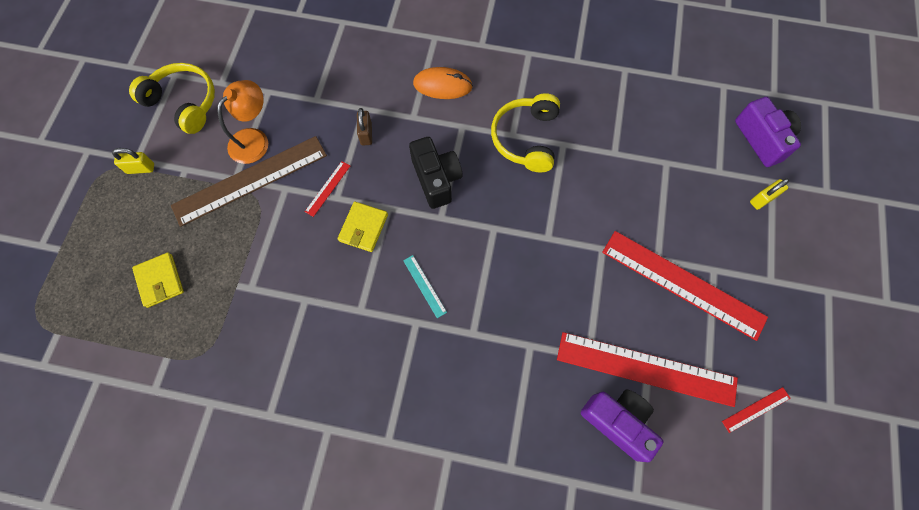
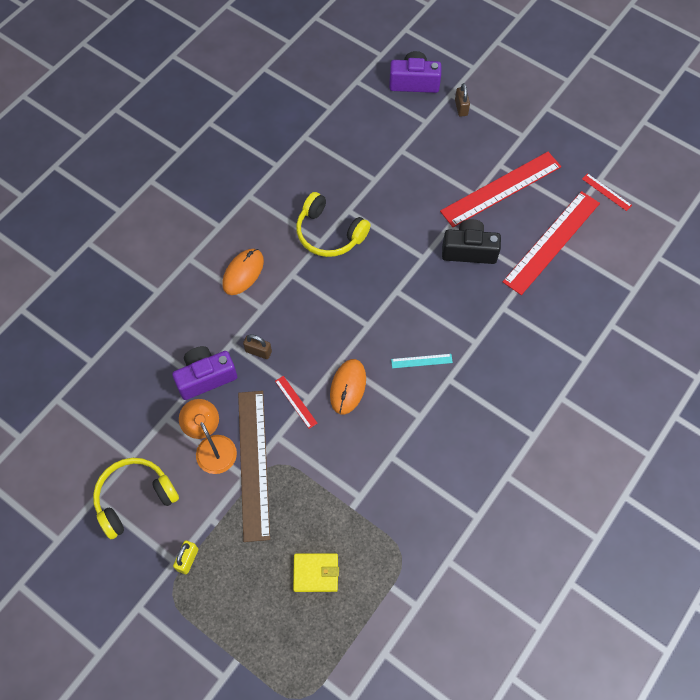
camera: 65 degrees left, 5 degrees down
yellow wallet [338,201,388,252] -> orange mouse [330,359,366,415]
black camera [409,137,462,209] -> black camera moved to [442,219,501,264]
purple camera [581,390,664,462] -> purple camera moved to [172,346,237,400]
red ruler [722,387,790,433] -> red ruler turned 45 degrees counterclockwise [582,173,632,211]
yellow padlock [750,179,789,210] -> brown padlock [455,83,470,117]

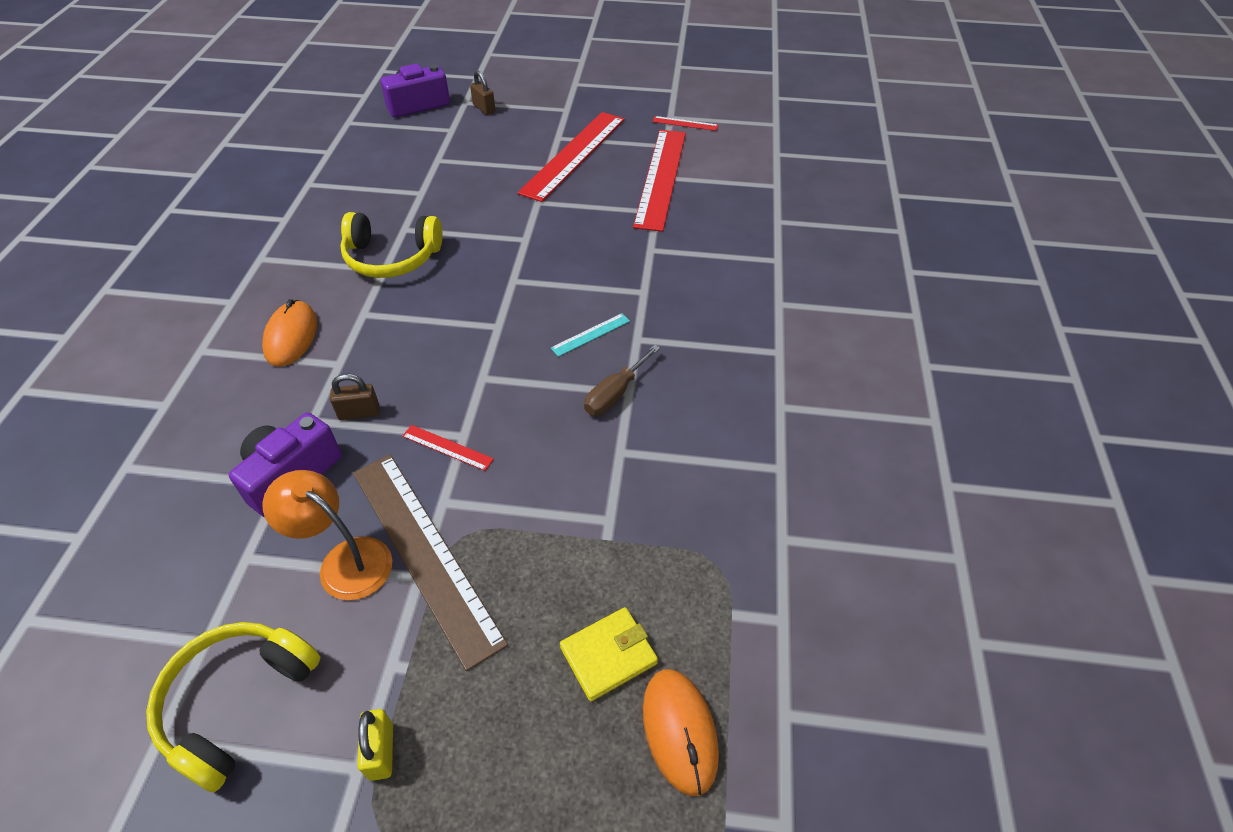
camera: 30 degrees left, 15 degrees down
orange mouse [330,359,366,415] -> orange mouse moved to [643,669,719,796]
black camera [442,219,501,264] -> none
none -> brown screwdriver [584,345,660,415]

